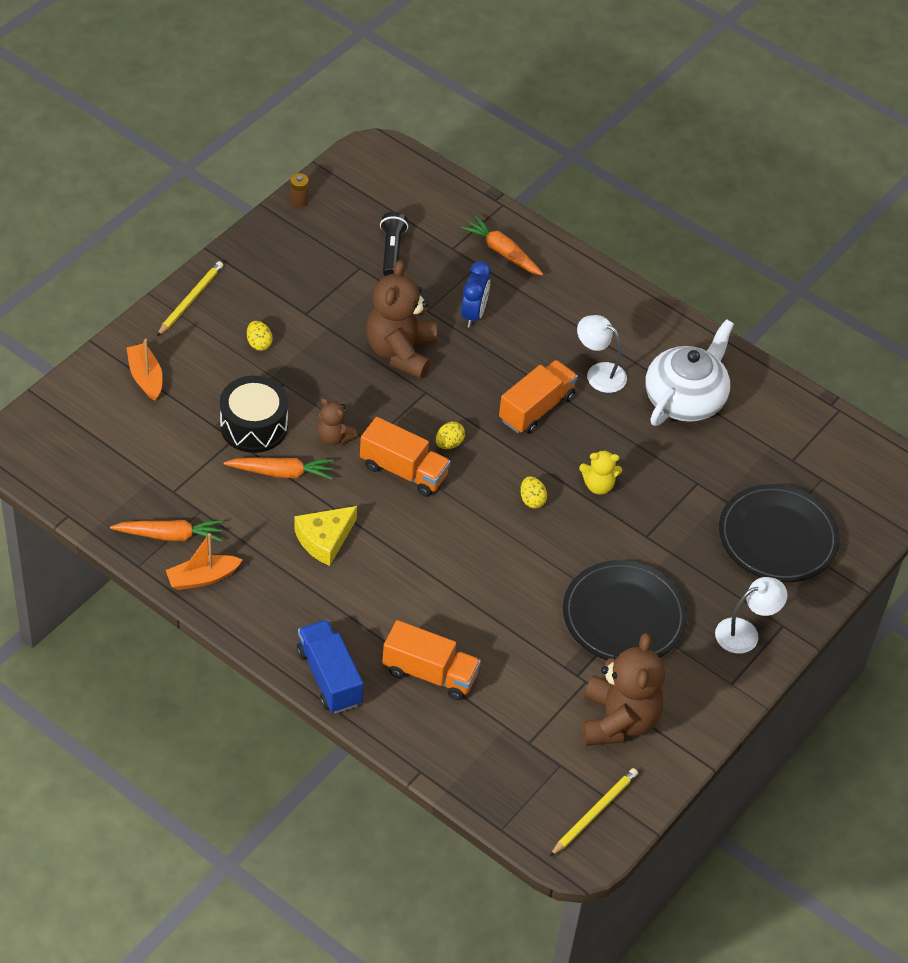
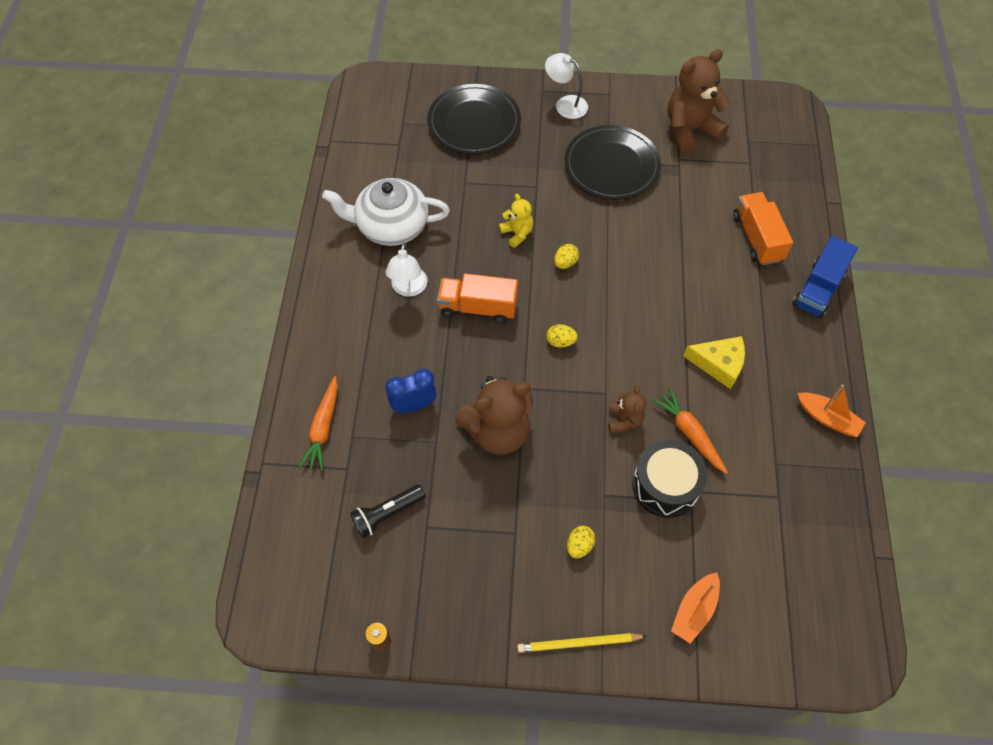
camera: 120 degrees left, 10 degrees up
orange carrot [110,520,223,541] -> none
orange truck [360,417,450,497] -> none
yellow pencil [550,768,638,856] -> none

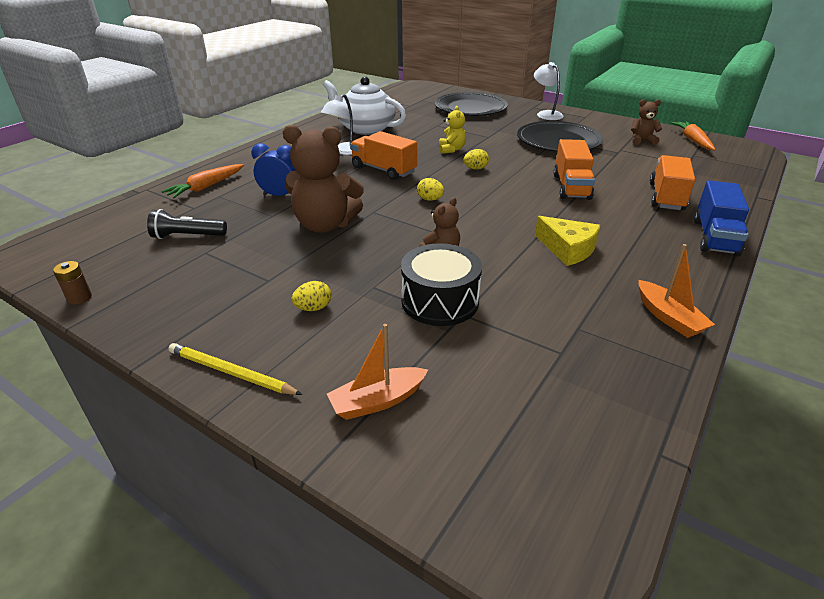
camera: 30 degrees right, 25 degrees down
orange carrot [652,388,728,474] -> orange carrot moved to [671,121,715,150]
brown teddy bear [668,49,731,154] -> brown teddy bear [631,99,662,145], size x0.51
blue truck [792,236,858,318] -> blue truck turned 45 degrees counterclockwise [694,180,749,256]
none -> orange truck [553,139,595,200]

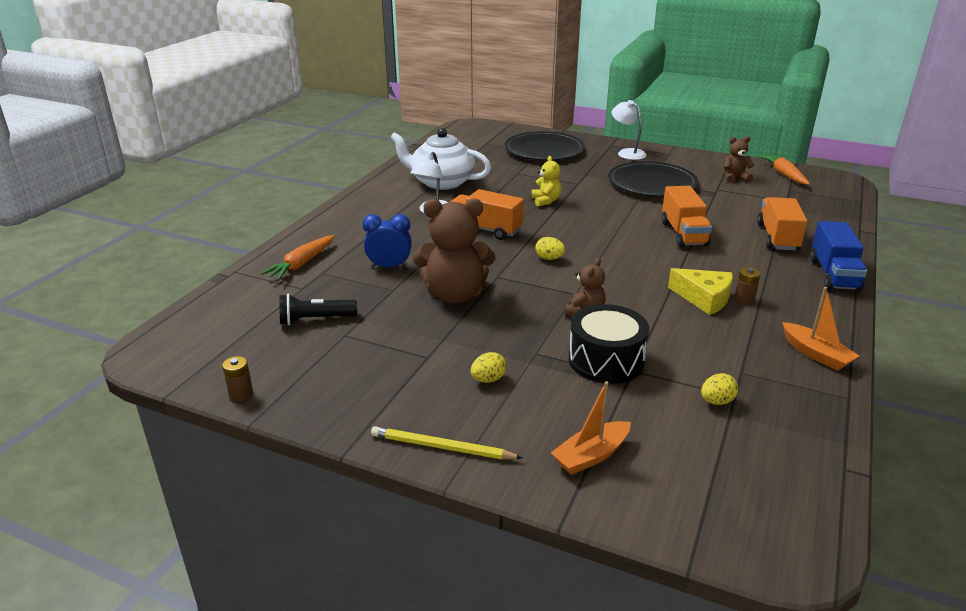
camera: 10 degrees left, 5 degrees down
yellow egg [464,149,489,170] -> yellow egg moved to [701,373,738,405]
none -> brown battery [734,267,761,305]

